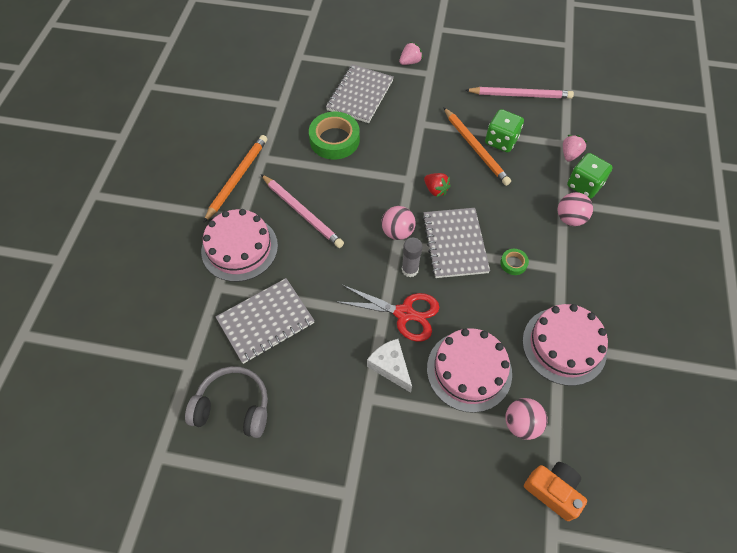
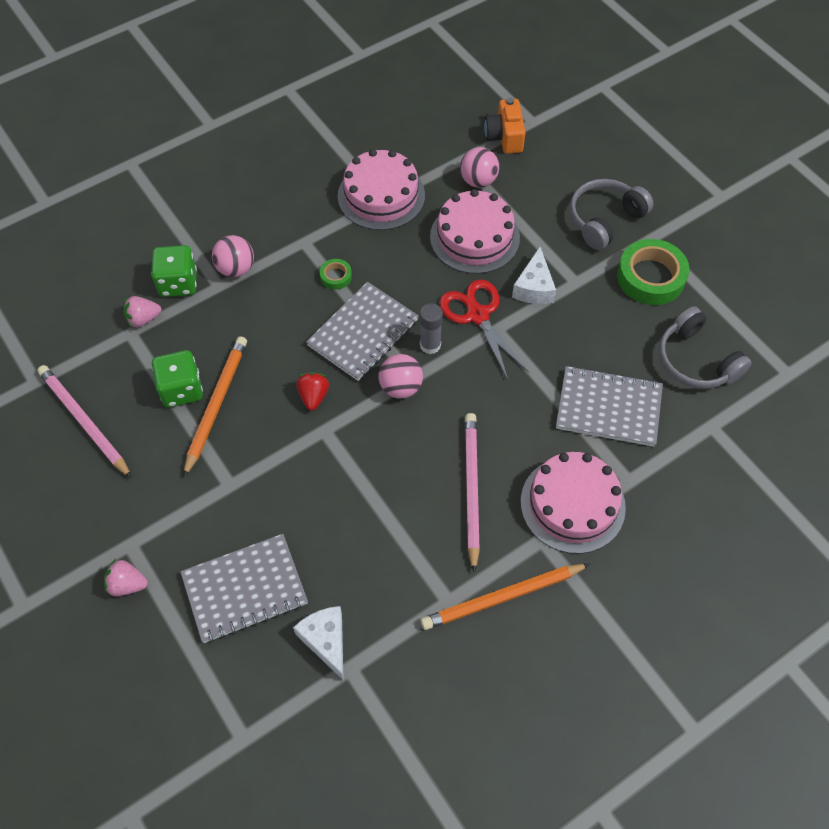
camera: 135 degrees left, 0 degrees up
green tape [309,112,360,160] -> green tape moved to [617,239,689,305]
none -> white cheese [293,606,343,680]
none -> grey headphones [570,179,654,250]

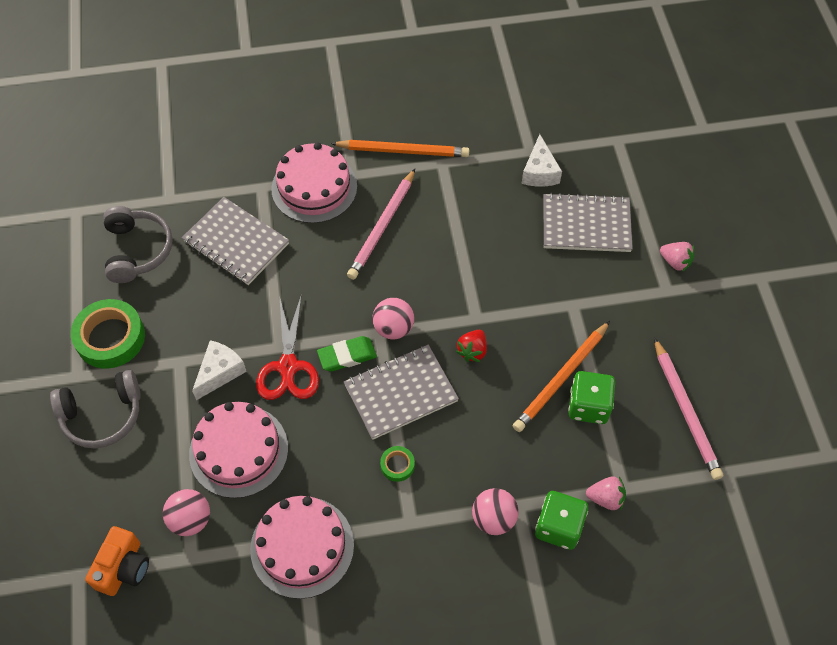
camera: 155 degrees left, 0 degrees up
grey glue stick [420,303,443,354] -> green eraser [317,336,377,371]

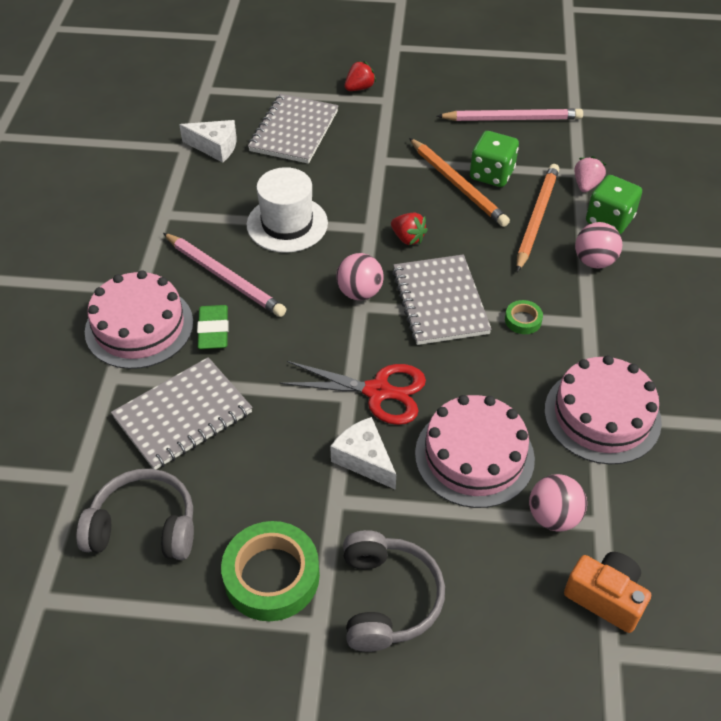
camera: 75 degrees left, 10 degrees down
green eraser [317,336,377,371] -> green eraser moved to [197,305,229,349]
orange pencil [331,140,469,157] -> orange pencil moved to [517,164,560,272]
pink strawberry [660,242,695,272] -> red strawberry [345,61,376,91]
none -> white hat [247,167,328,253]

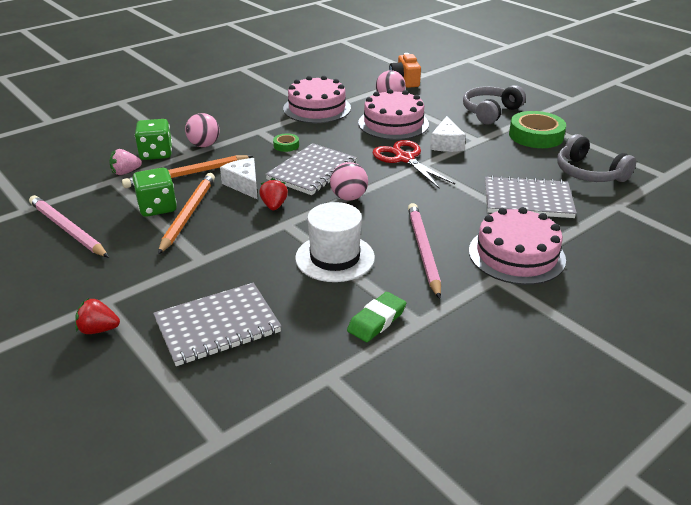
camera: 135 degrees left, 15 degrees down
white cheese [179,120,237,163] -> white cheese moved to [220,158,258,200]
green eraser [197,305,229,349] -> green eraser moved to [347,292,406,342]

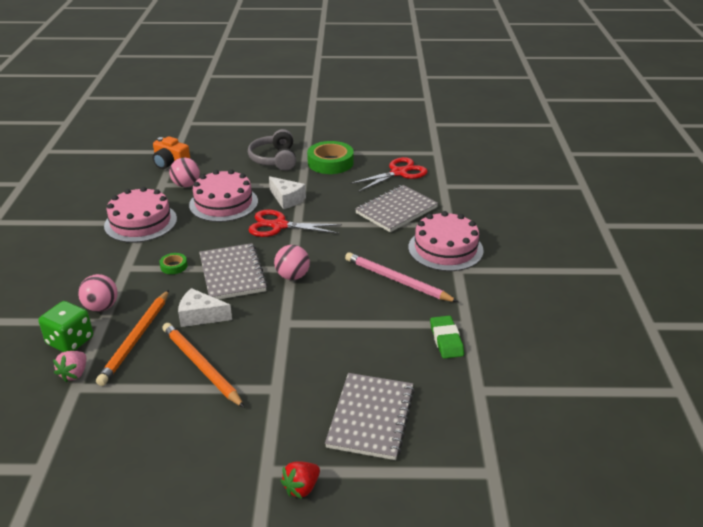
camera: 50 degrees left, 0 degrees up
pink pencil [29,195,109,258] -> none
green dice [132,168,177,217] -> none
red strawberry [259,178,288,210] -> none
white hat [295,202,375,282] -> none
grey headphones [557,134,636,182] -> red scissors [349,157,428,192]

